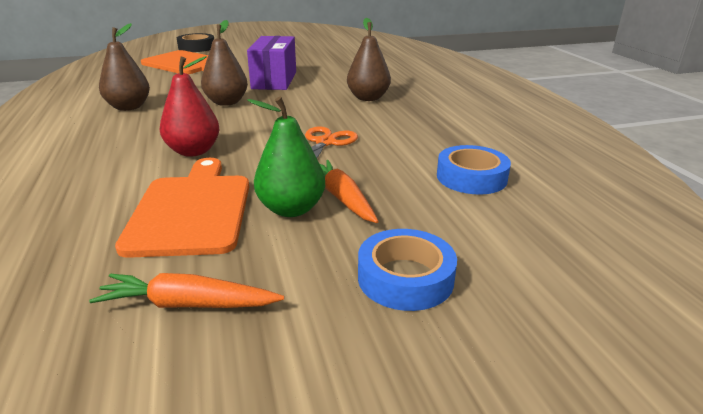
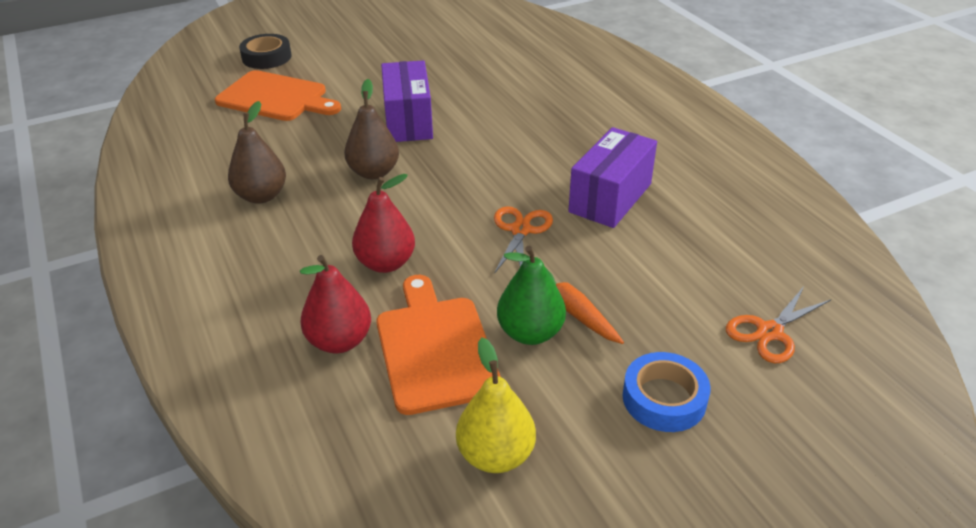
camera: 10 degrees left, 10 degrees up
orange carrot [89,273,284,308] -> yellow pear [456,338,536,473]
brown pear [347,18,391,101] -> none
blue tape [437,145,511,195] -> none
none -> red pear [300,255,371,353]
none -> purple box [568,127,657,228]
none -> orange scissors [726,286,831,363]

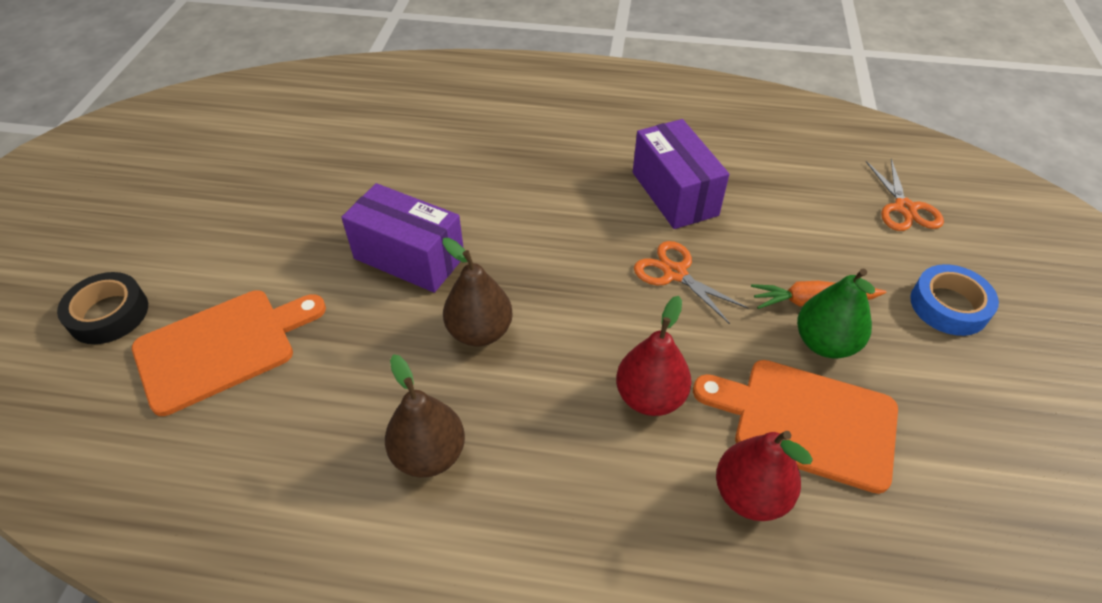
camera: 55 degrees left, 10 degrees up
yellow pear [456,338,536,473] -> none

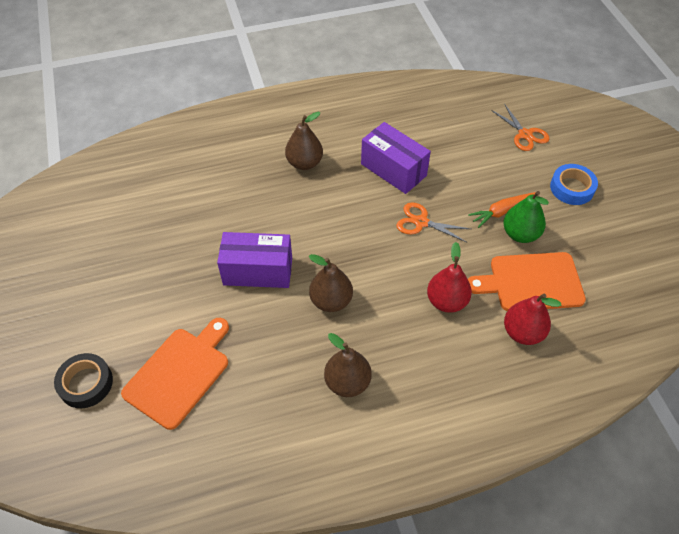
camera: 25 degrees left, 5 degrees up
none -> brown pear [285,112,323,170]

